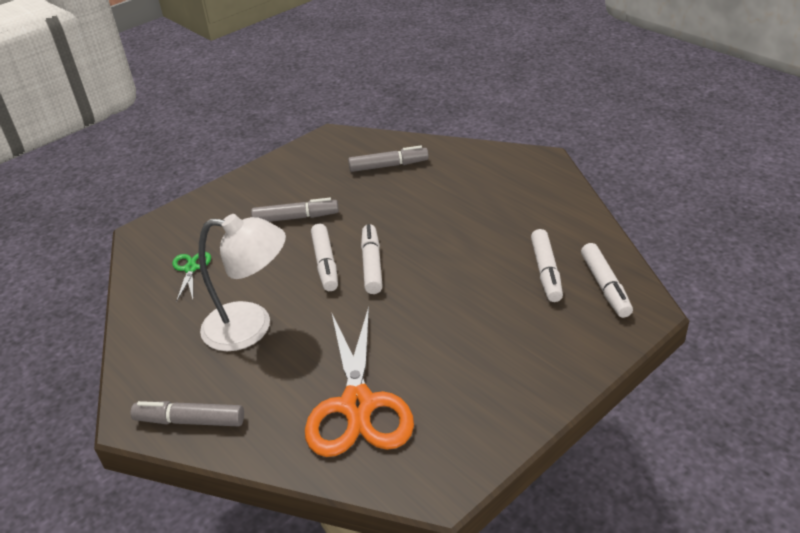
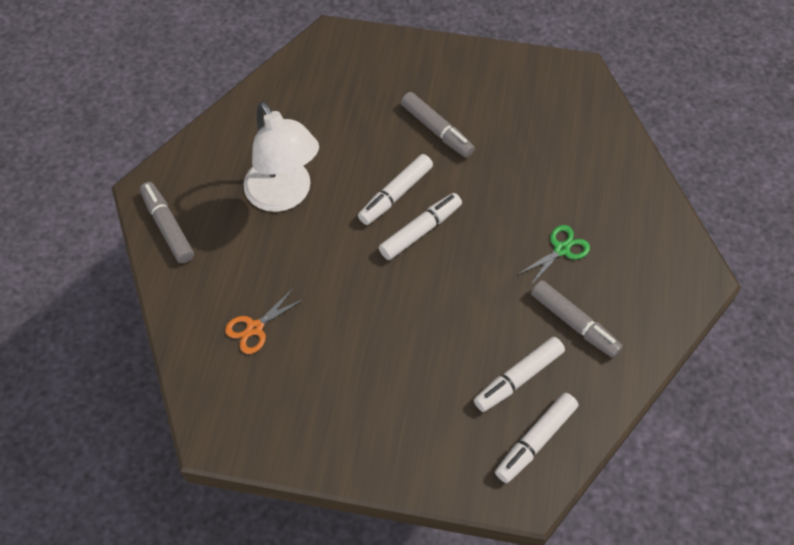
camera: 50 degrees right, 20 degrees up
green scissors [172,252,211,302] -> green scissors moved to [517,225,590,286]
orange scissors [305,307,414,457] -> orange scissors [225,289,304,354], size x0.45
grey marker [348,145,429,172] -> grey marker moved to [531,280,623,358]

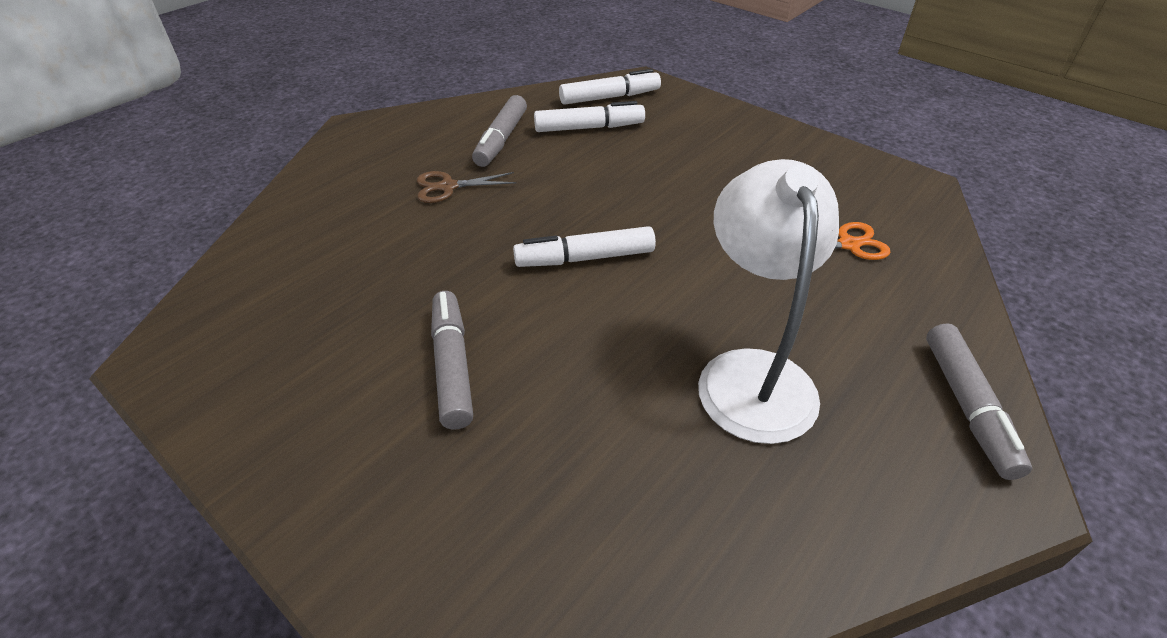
camera: 150 degrees left, 15 degrees down
white marker [358,154,433,225] -> none
green scissors [517,225,590,286] -> brown scissors [417,171,516,203]
grey marker [531,280,623,358] -> grey marker turned 150 degrees counterclockwise [472,95,527,167]

